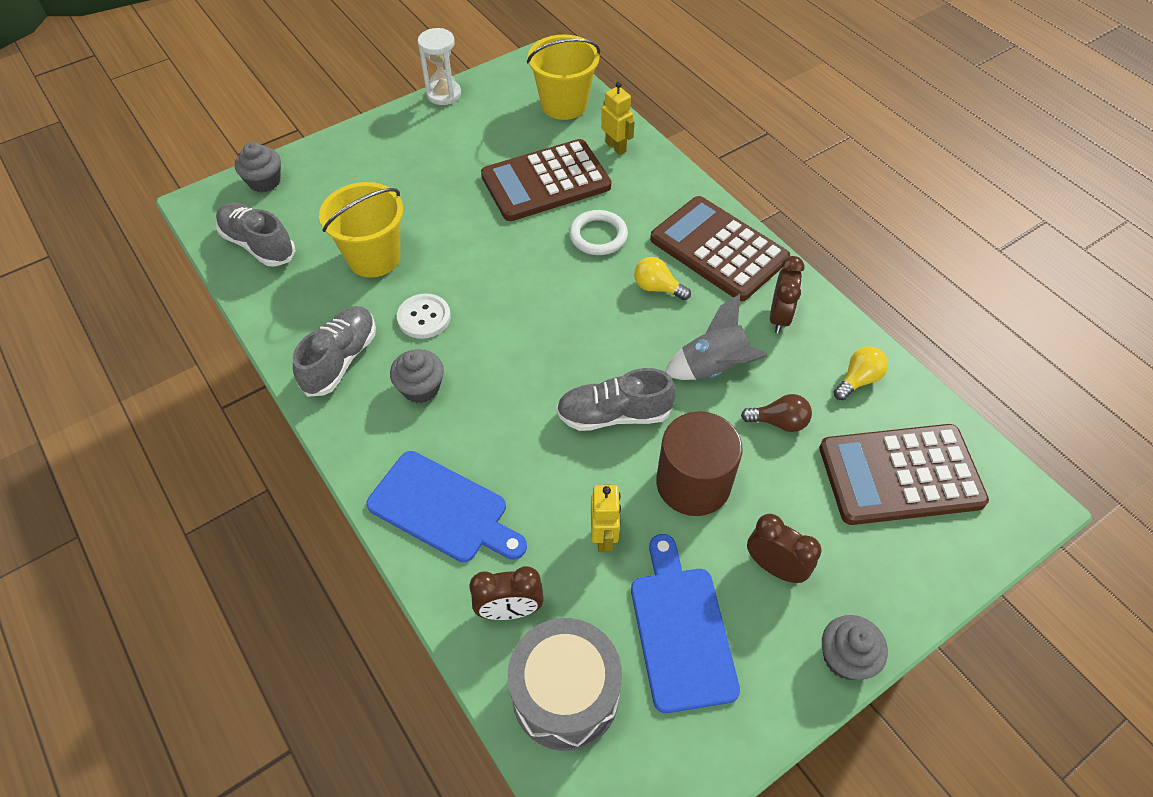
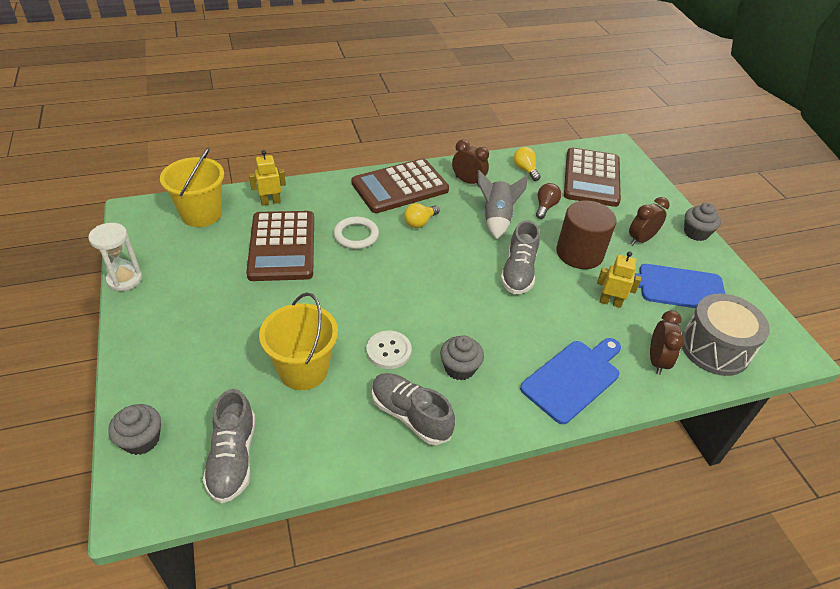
camera: 75 degrees left, 10 degrees down
grey shoe [216,203,295,267] -> grey shoe turned 60 degrees counterclockwise [203,389,256,503]

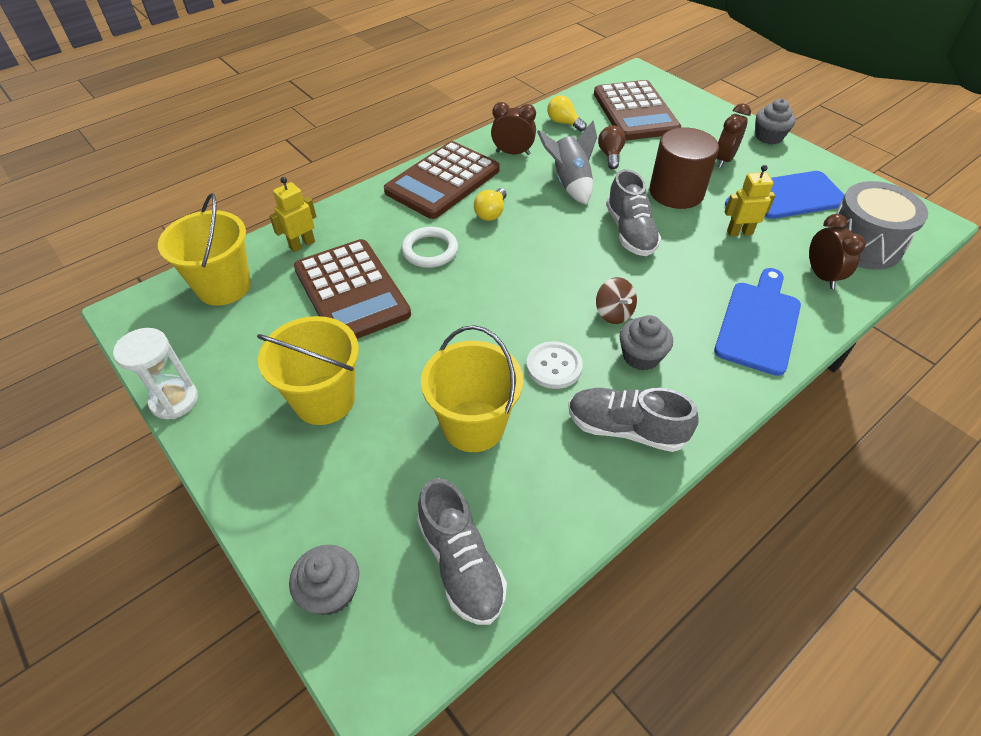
camera: 20 degrees left, 5 degrees up
none -> yellow bucket [257,316,359,425]
none -> brown spinning top [596,277,637,324]

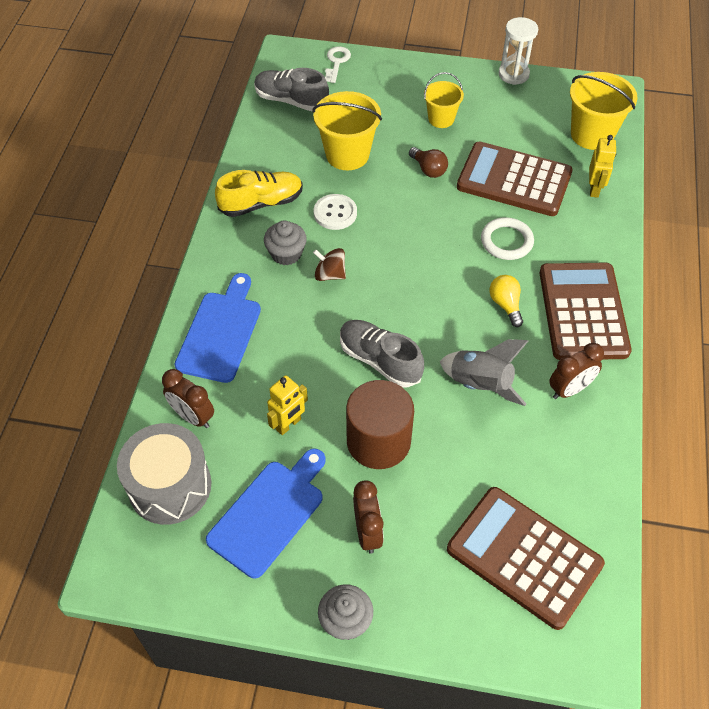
camera: 140 degrees right, 5 degrees up
yellow bucket [257,316,359,425] -> yellow bucket [424,72,464,128], size x0.62
grey cupcake [289,545,359,615] -> white key [325,46,351,83]
yellow light bulb [547,95,587,132] -> none
grey shoe [568,388,699,452] -> yellow shoe [215,170,303,217]
brown light bulb [598,126,626,169] -> brown light bulb moved to [409,147,448,178]
blue cutting board [714,268,801,376] -> blue cutting board turned 150 degrees counterclockwise [174,273,261,383]

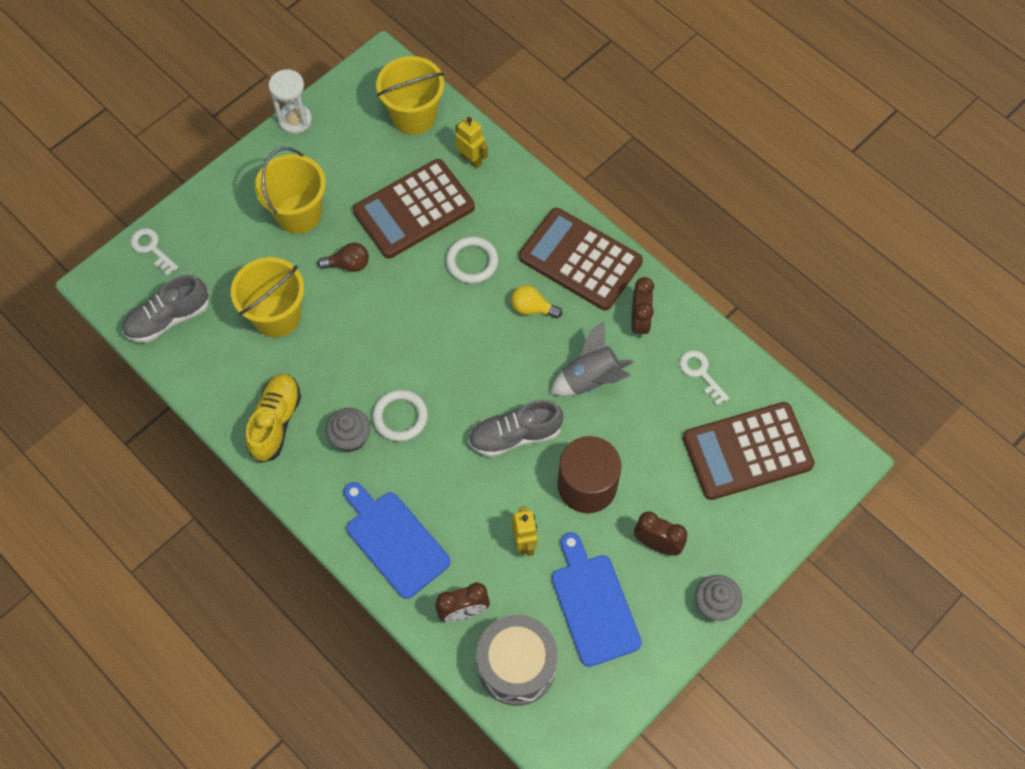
camera: 55 degrees left, 10 degrees up
brown spinning top [313,248,346,281] -> white ring [372,390,428,442]
white button [314,194,357,230] -> none
yellow bucket [424,72,464,128] -> yellow bucket [255,147,326,234], size x1.62
none -> white key [680,350,729,406]

